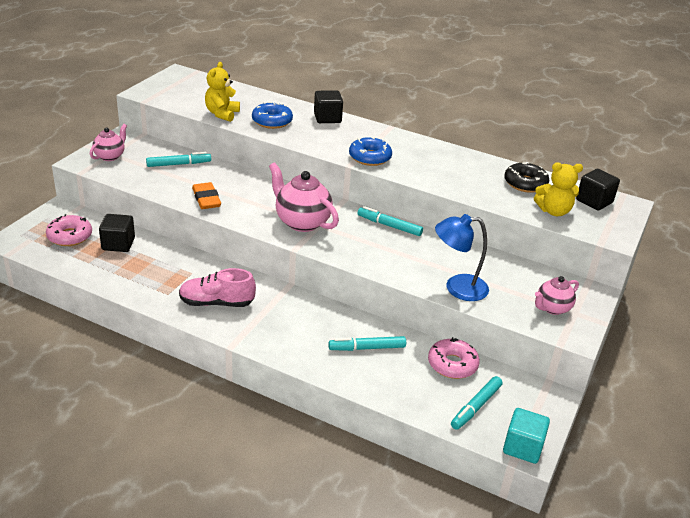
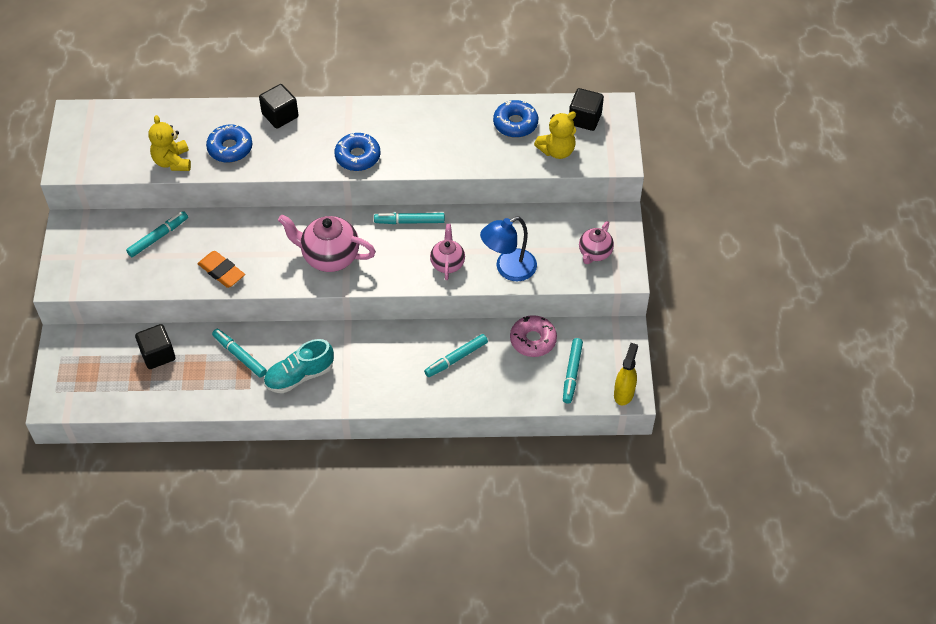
camera: 25 degrees left, 20 degrees up
pink donut [46,214,92,246] -> none
pink teapot [90,124,127,161] -> pink teapot moved to [430,224,465,280]
pink shoe [179,268,256,307] -> turquoise shoe [264,339,334,393]
turquoise cube [503,408,550,464] -> yellow spray bottle [614,343,638,406]
black donut [504,161,549,193] -> blue donut [493,100,538,138]
none -> turquoise marker [212,329,267,378]

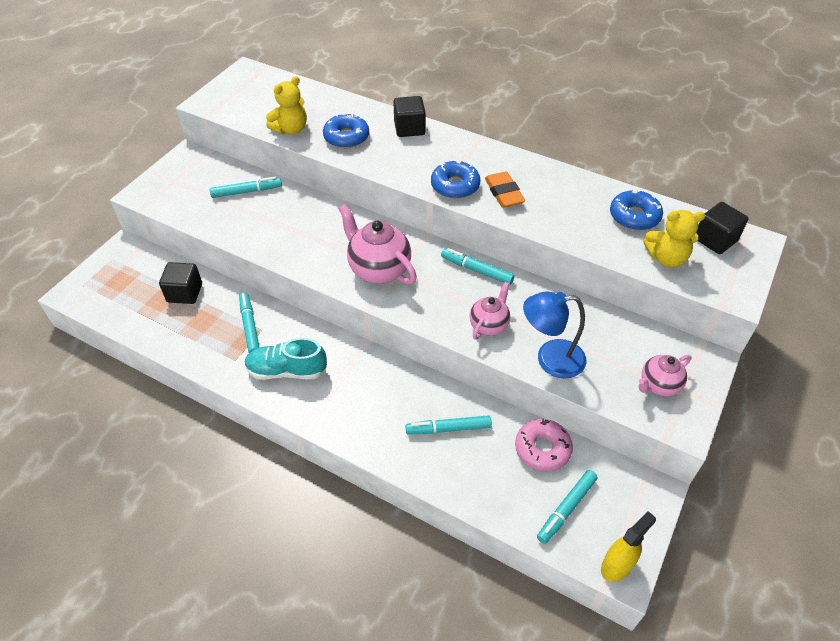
camera: 30 degrees right, 5 degrees down
yellow teddy bear [148,115,191,171] -> yellow teddy bear turned 150 degrees counterclockwise [266,76,307,134]
orange eraser [197,251,245,288] -> orange eraser moved to [485,171,525,208]

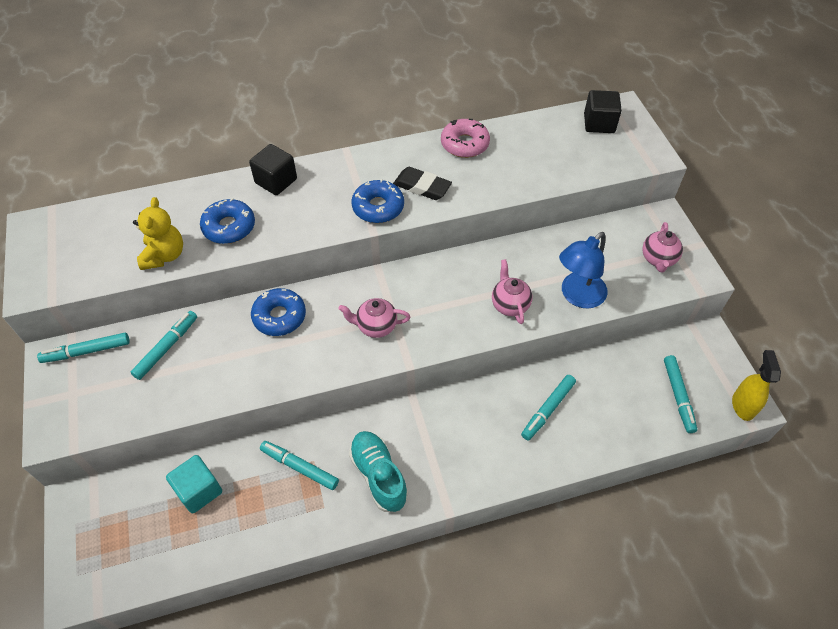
camera: 45 degrees left, 5 degrees up
black cube [159,262,202,304] -> turquoise cube [166,455,222,514]
turquoise shoe [245,338,327,380] -> turquoise shoe turned 105 degrees clockwise [349,431,408,512]
pink teapot [338,204,417,284] -> pink teapot [339,298,411,338], size x0.60
turquoise marker [441,248,514,285] -> turquoise marker moved to [37,333,130,363]
orange eraser [485,171,525,208] -> black eraser [393,167,452,200]
pink donut [515,419,573,472] -> pink donut moved to [441,119,490,158]
blue donut [610,189,663,231] -> blue donut moved to [251,288,306,336]
yellow teddy bear [643,210,705,267] -> none

